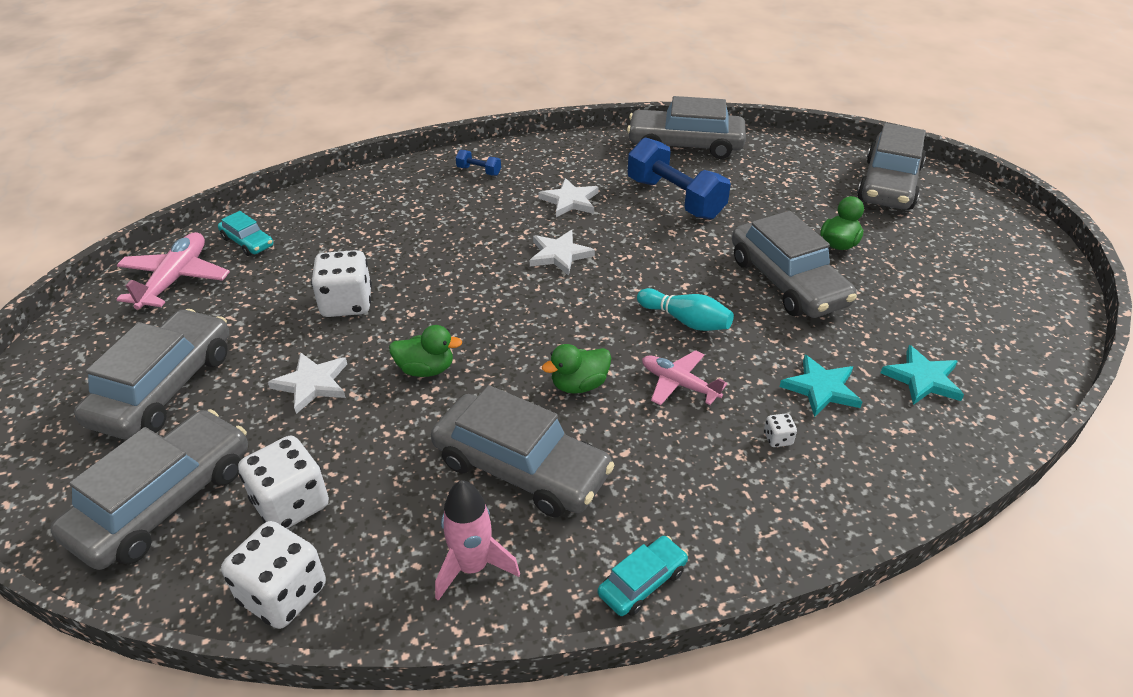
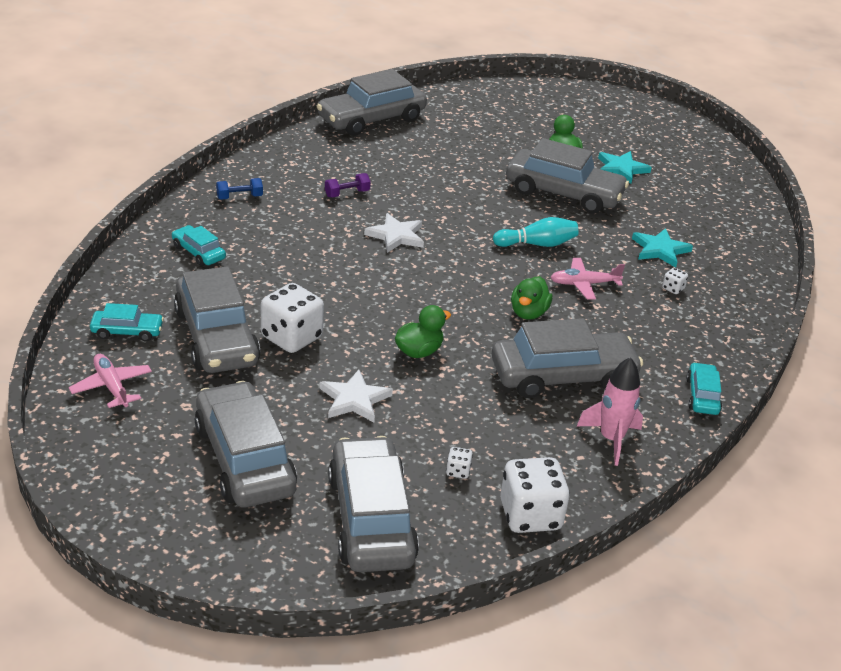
camera: 45 degrees left, 5 degrees down
pink plane [117,232,230,310] -> pink plane [69,354,152,408], size x0.66
white dice [238,436,329,529] -> white dice [446,447,473,479], size x0.42
white star [538,178,599,217] -> purple dumbbell [325,173,371,197]
blue dumbbell [628,137,731,220] -> none
grey car [857,123,926,209] -> grey car moved to [174,266,260,373]
turquoise star [881,345,964,405] -> turquoise star moved to [598,151,652,184]
none -> turquoise car [172,225,226,266]

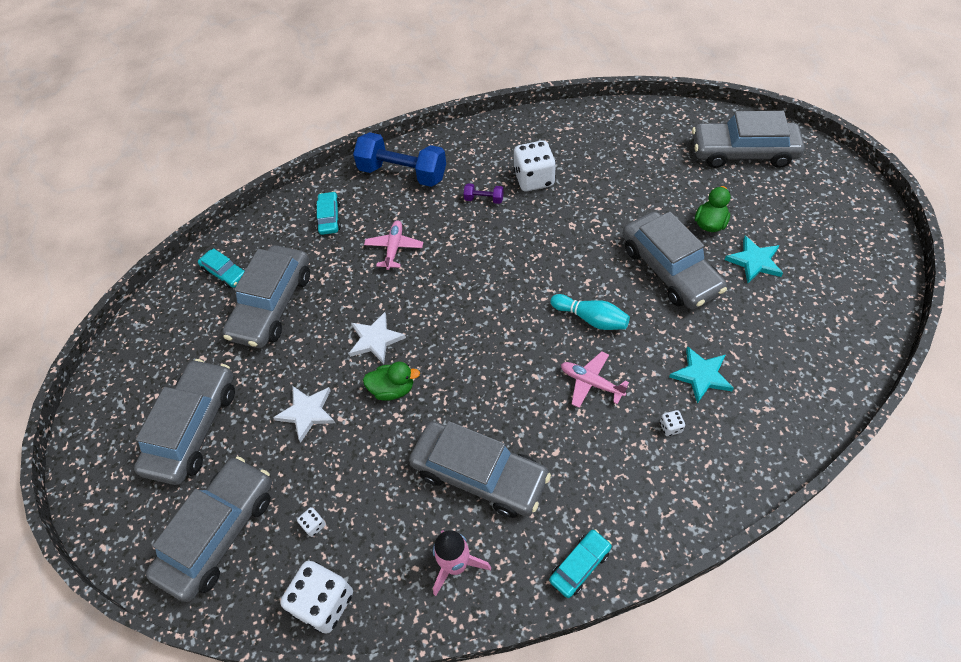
camera: 45 degrees right, 20 degrees up
pink plane [69,354,152,408] -> pink plane moved to [364,220,423,270]
blue dumbbell [216,178,263,200] -> blue dumbbell [353,132,446,187], size x2.32
white dice [261,283,324,353] -> white dice moved to [514,140,556,191]
grey car [317,69,427,136] -> grey car moved to [692,111,805,168]
white star [364,213,424,253] -> white star moved to [349,312,406,364]
green duck [511,276,552,320] -> none

